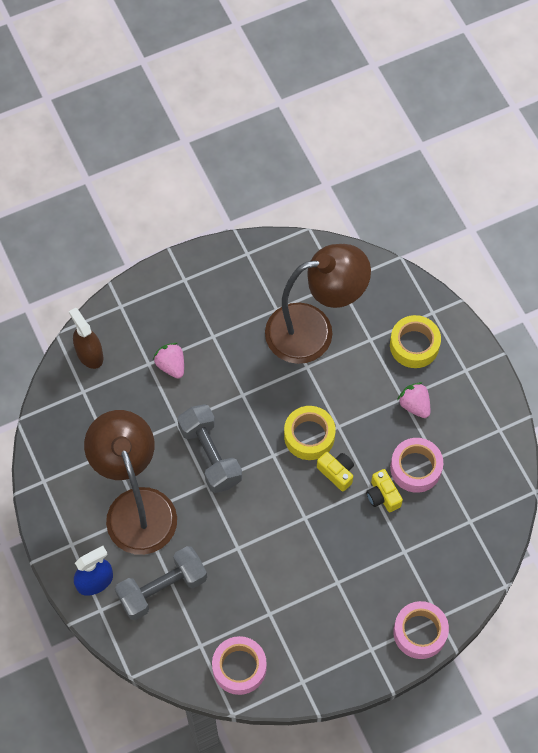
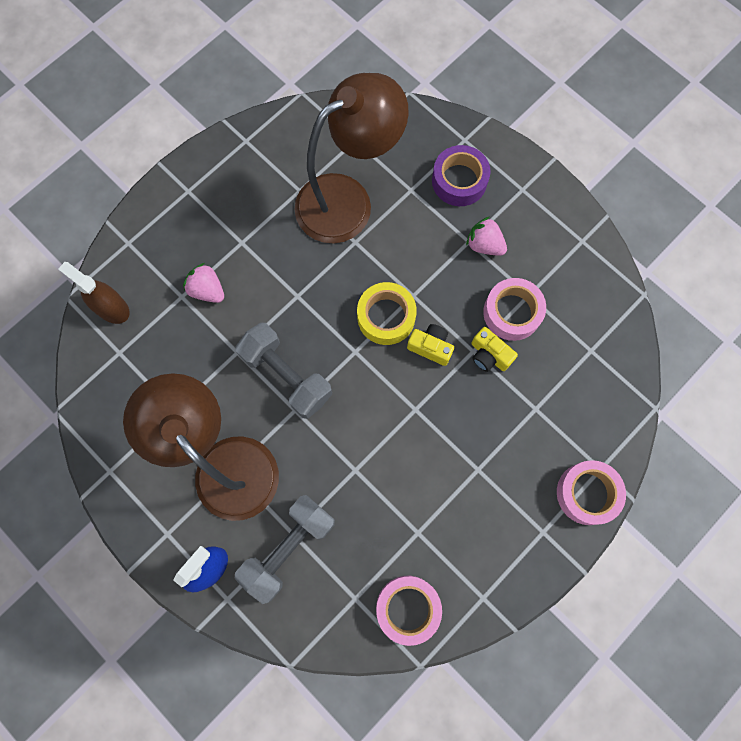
camera: 20 degrees left, 10 degrees up
yellow tape [390,315,441,368] -> purple tape [432,145,491,206]

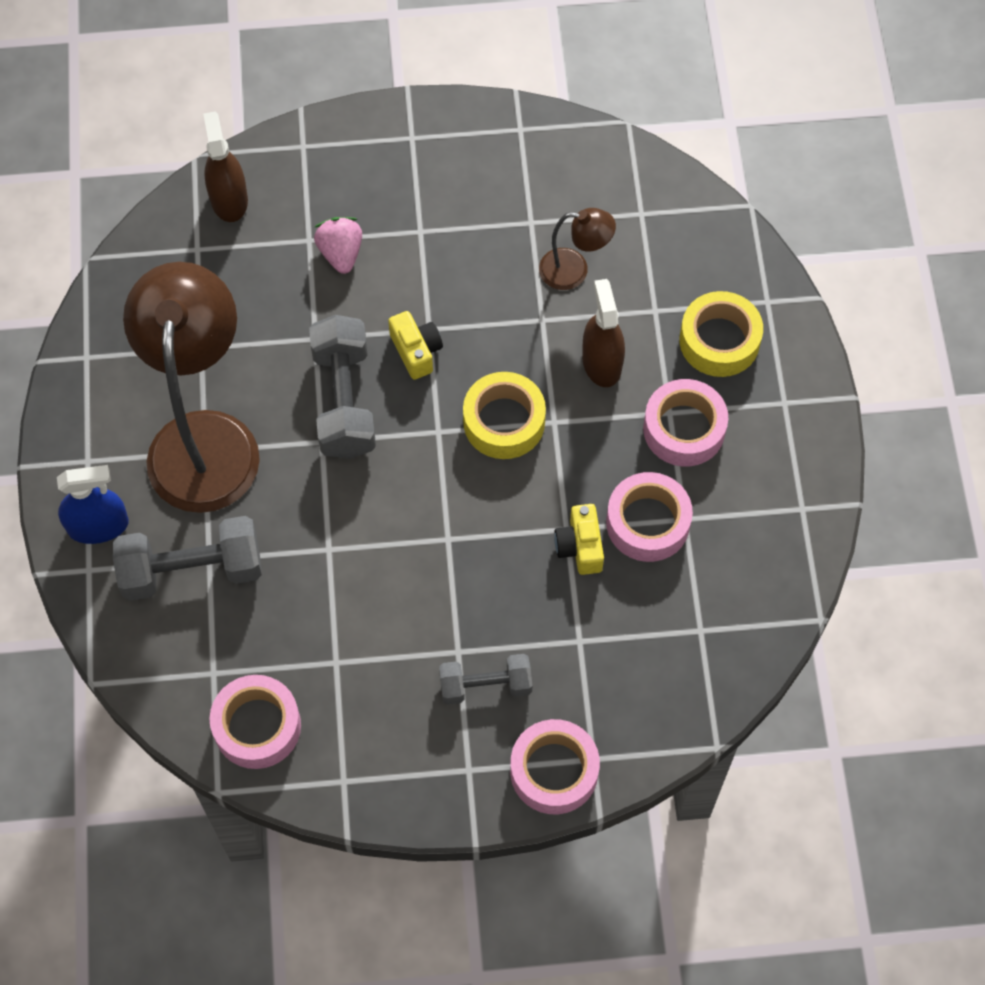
camera: 40 degrees right, 10 degrees down
brown lamp [294,73,409,243] -> brown lamp [539,208,616,290], size x0.45
yellow camera [407,324,454,366] -> yellow camera moved to [388,311,443,380]
purple tape [432,145,491,206] -> yellow tape [680,291,763,377]
pink strawberry [466,216,507,256] -> pink tape [643,379,728,467]
none -> grey dumbbell [439,654,532,705]
none -> brown spray bottle [582,279,625,387]

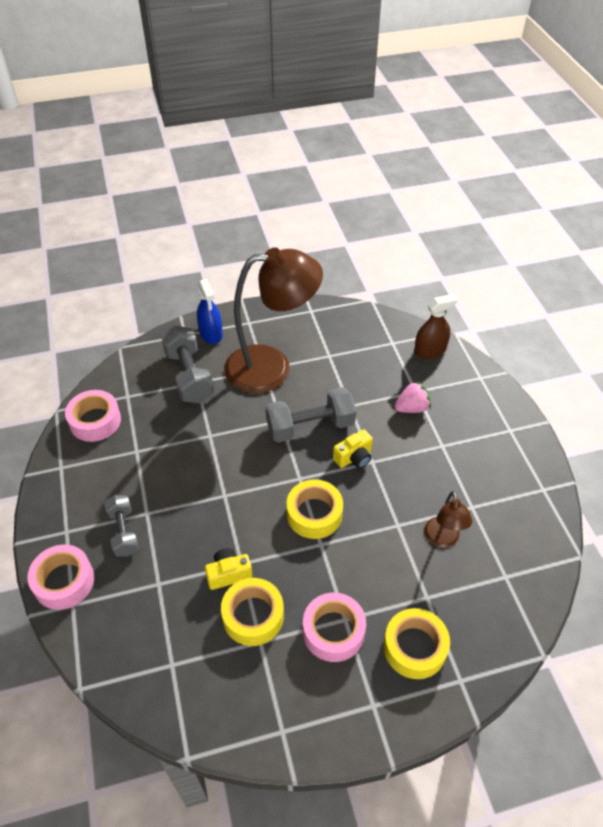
camera: 80 degrees right, 15 degrees down
brown spray bottle [582,279,625,387] -> none
pink tape [606,472,693,562] -> yellow tape [221,578,284,646]

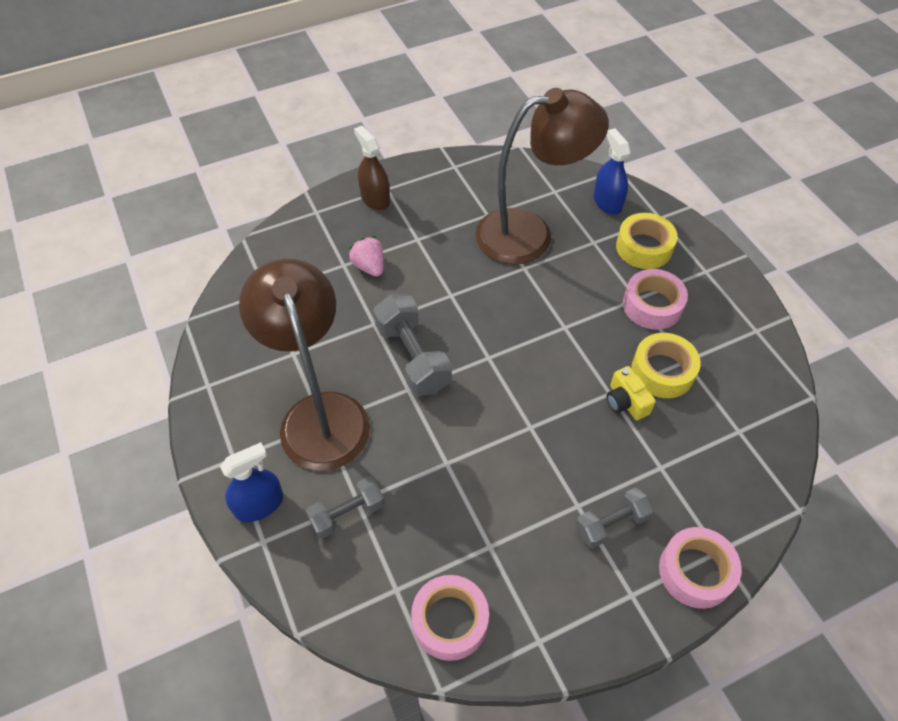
camera: 100 degrees left, 5 degrees up
grey dumbbell [161,326,214,403] -> grey dumbbell [306,476,385,539], size x0.63
yellow tape [286,479,343,539] -> none
yellow camera [333,429,373,468] -> none
brown spray bottle [414,294,458,359] -> brown spray bottle moved to [354,126,390,210]
brown lamp [424,491,472,548] -> brown lamp [475,88,609,265], size x2.21
none -> blue spray bottle [594,128,631,215]

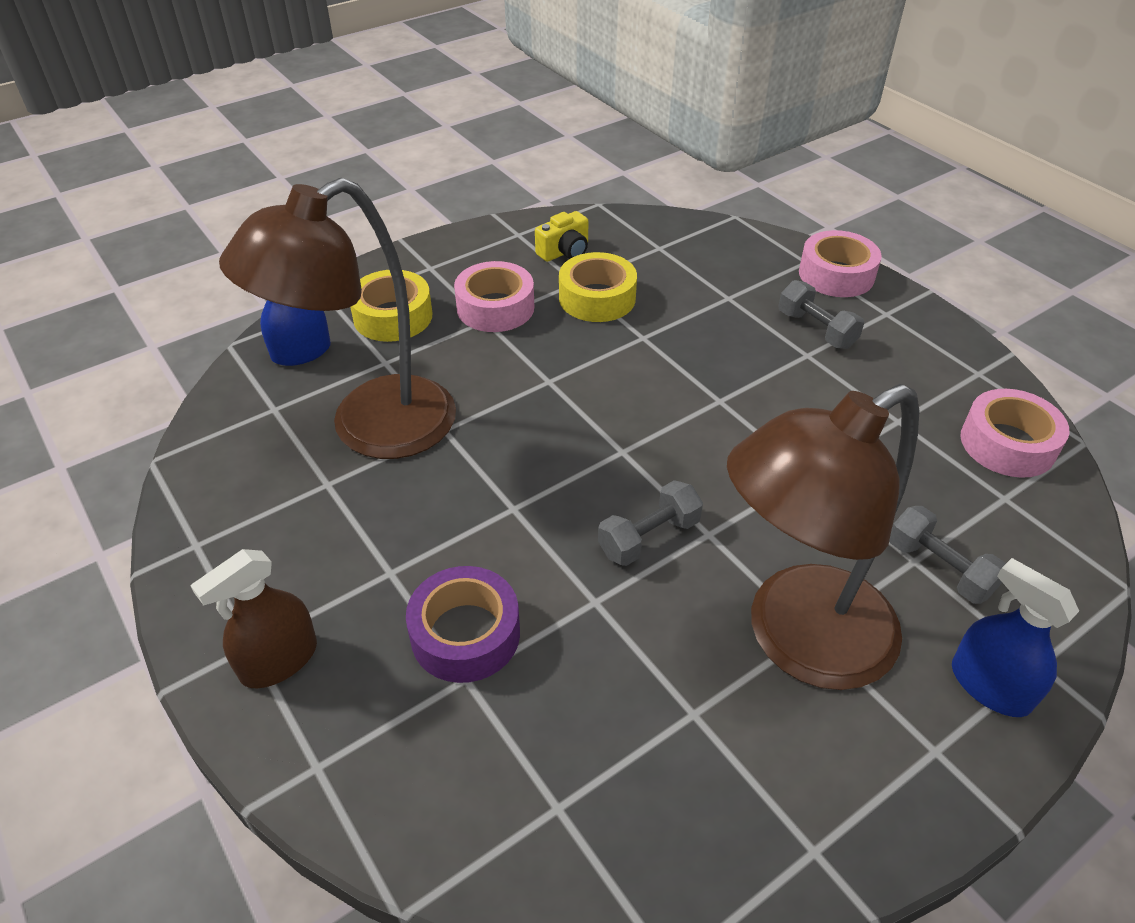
camera: 100 degrees left, 10 degrees down
pink strawberry [348,236,384,277] -> purple tape [406,566,520,683]
grey dumbbell [373,295,452,396] -> grey dumbbell [598,480,703,566], size x0.63
brown lamp [475,88,609,265] -> brown lamp turned 105 degrees counterclockwise [219,178,456,459]
yellow camera [607,366,656,420] -> yellow camera moved to [535,211,589,262]

